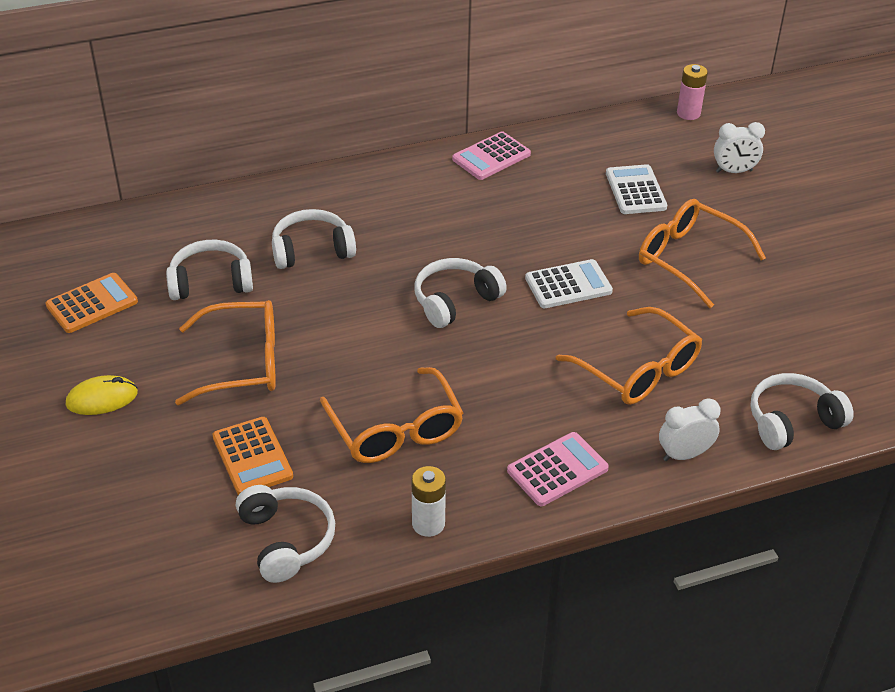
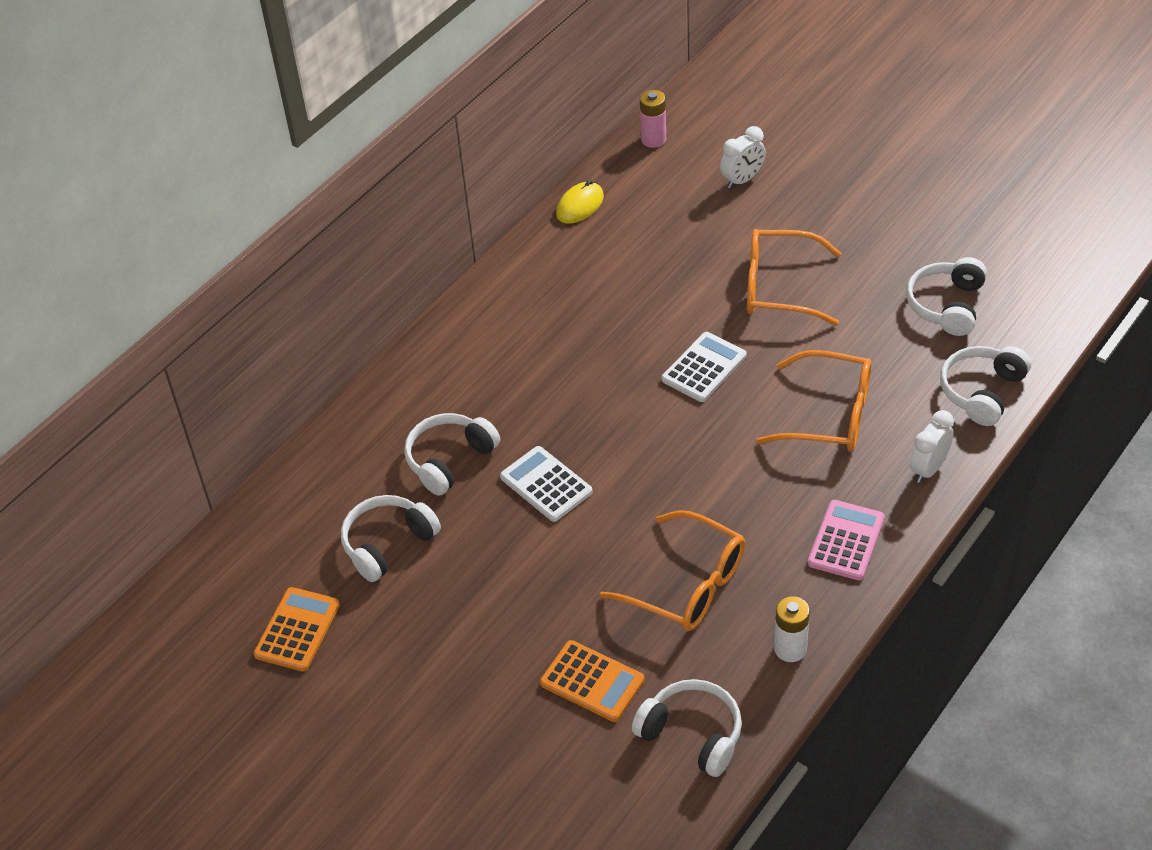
camera: 30 degrees left, 5 degrees up
yellow mouse [66,375,138,415] -> yellow mouse moved to [556,180,604,224]
orange glasses [175,300,276,405] -> none
white headphones [415,258,507,328] -> white headphones moved to [906,257,987,336]
pink calculator [452,131,531,180] -> none
white calculator [606,164,667,214] -> white calculator moved to [500,446,593,522]

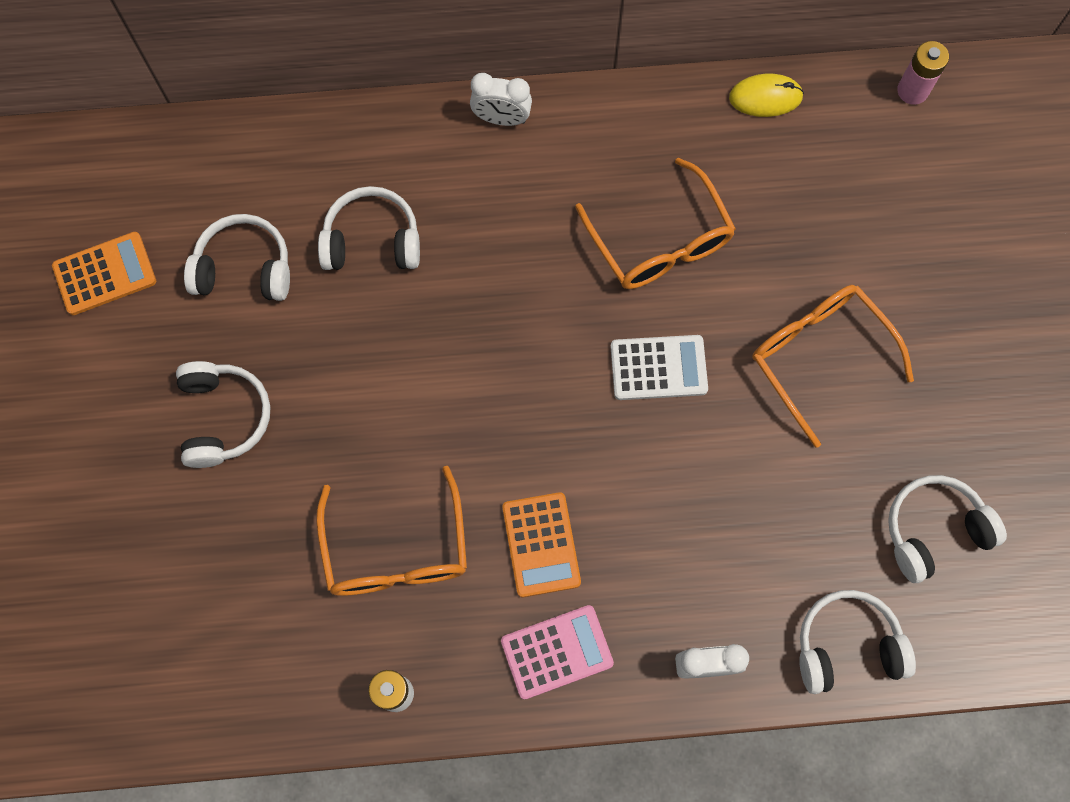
camera: 45 degrees right, 25 degrees up
white calculator [500,446,593,522] -> none
orange calculator [540,640,645,722] -> orange calculator moved to [502,492,581,597]
white headphones [632,679,742,777] -> white headphones moved to [176,361,270,468]
white clock [720,126,766,189] -> white clock moved to [470,73,532,126]
orange glasses [756,350,872,452] -> orange glasses moved to [575,157,736,289]

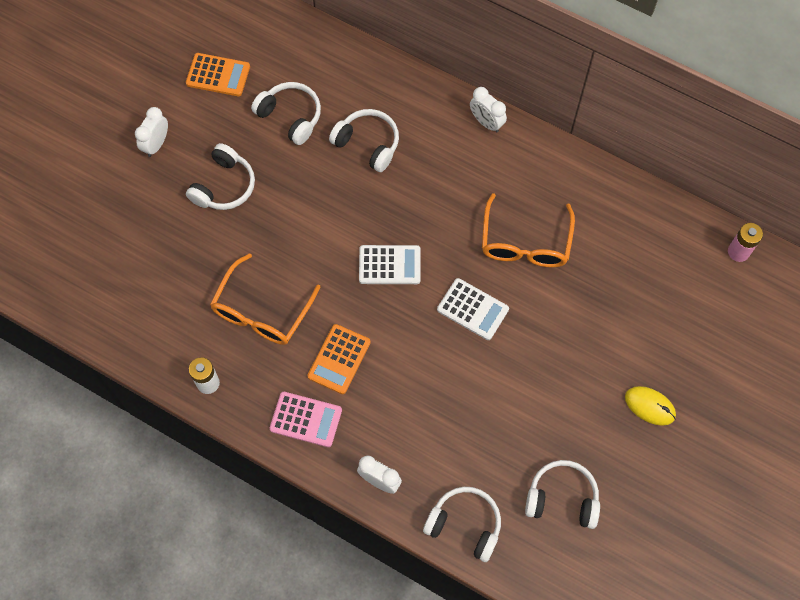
camera: 35 degrees right, 5 degrees down
yellow mouse [729,74,804,117] -> yellow mouse moved to [625,386,676,426]
orange glasses [752,285,914,448] -> none
none -> white clock [135,107,168,157]
none -> white calculator [359,245,421,284]

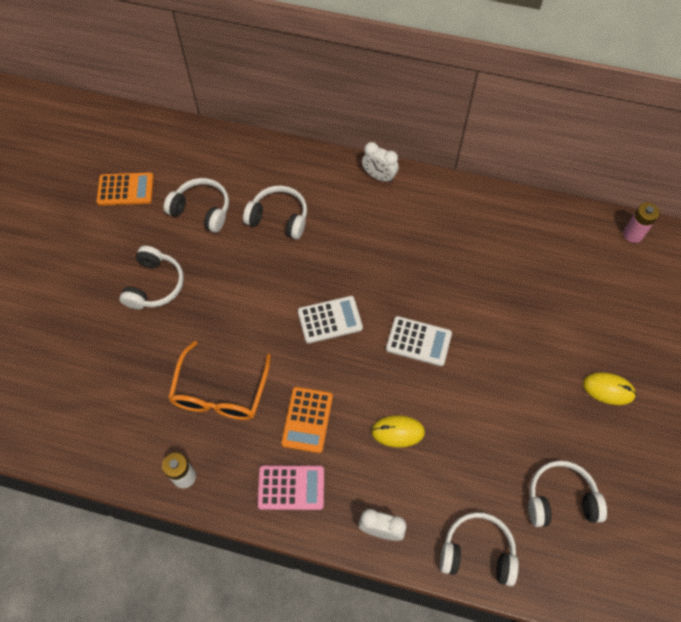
camera: 15 degrees left, 5 degrees down
white clock [135,107,168,157] -> none
orange glasses [482,193,575,267] -> none
none -> yellow mouse [371,415,425,448]

